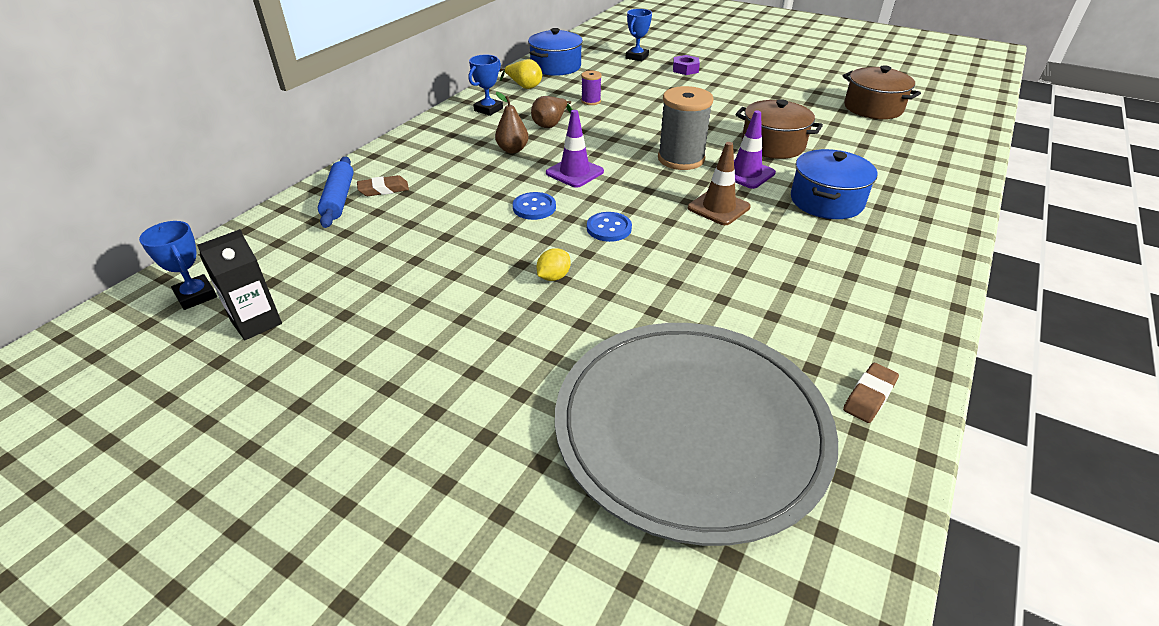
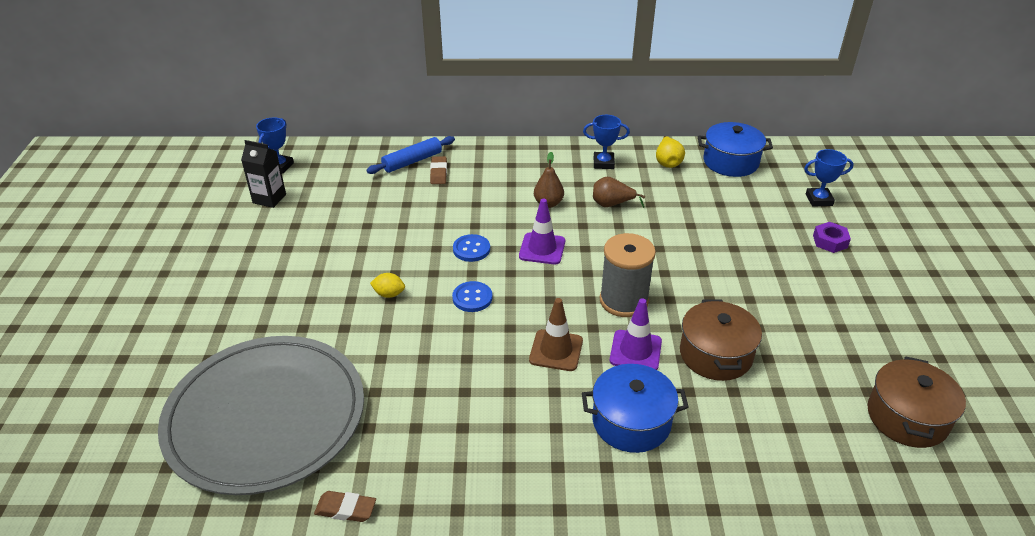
camera: 60 degrees right, 0 degrees up
brown eraser [357,175,409,196] -> brown eraser turned 45 degrees clockwise [430,156,447,184]
purple spool [581,71,602,105] -> none

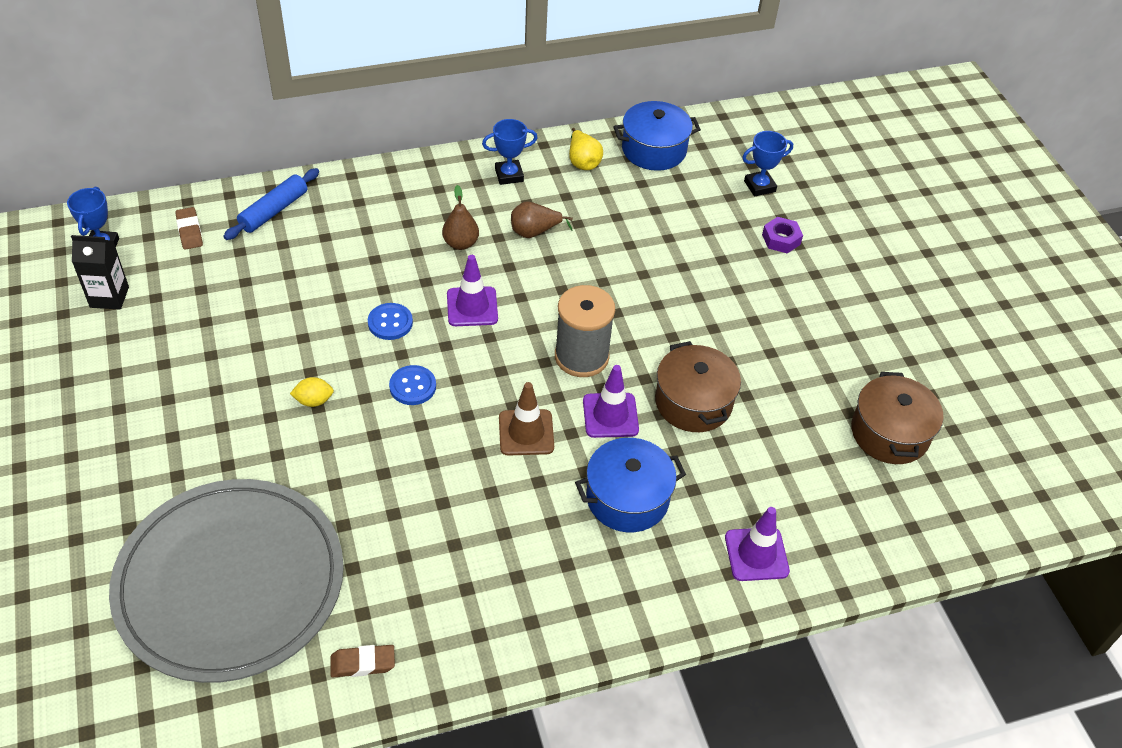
camera: 20 degrees left, 10 degrees up
brown eraser [430,156,447,184] -> brown eraser moved to [175,207,203,250]
none -> purple traffic cone [725,507,790,581]

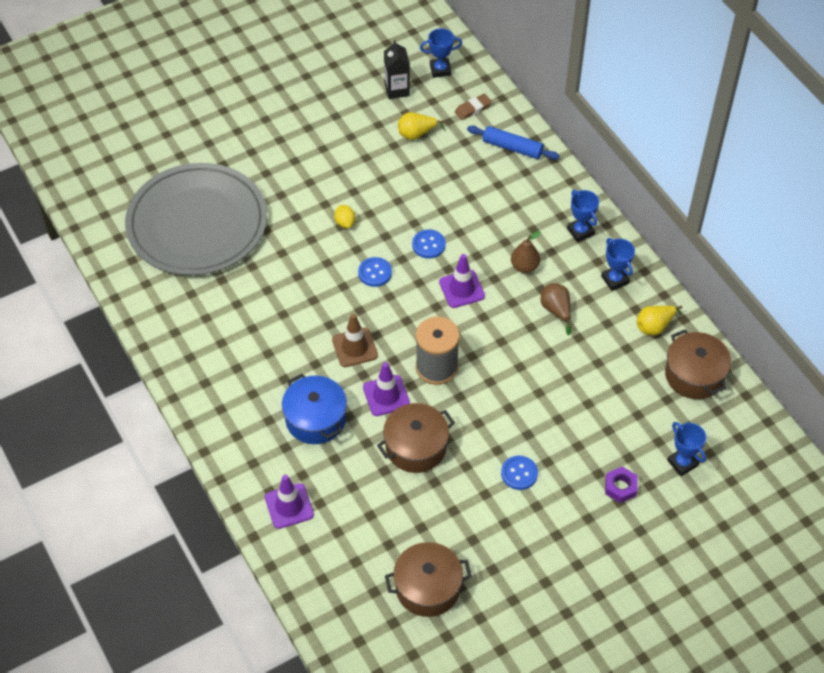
camera: 80 degrees right, 5 degrees up
brown eraser [330,645,395,677] -> none
blue pot [613,101,701,171] -> brown pot [665,329,731,399]
none -> yellow pear [398,112,445,140]
none -> blue button [501,456,538,490]
none -> blue trophy [567,190,599,242]

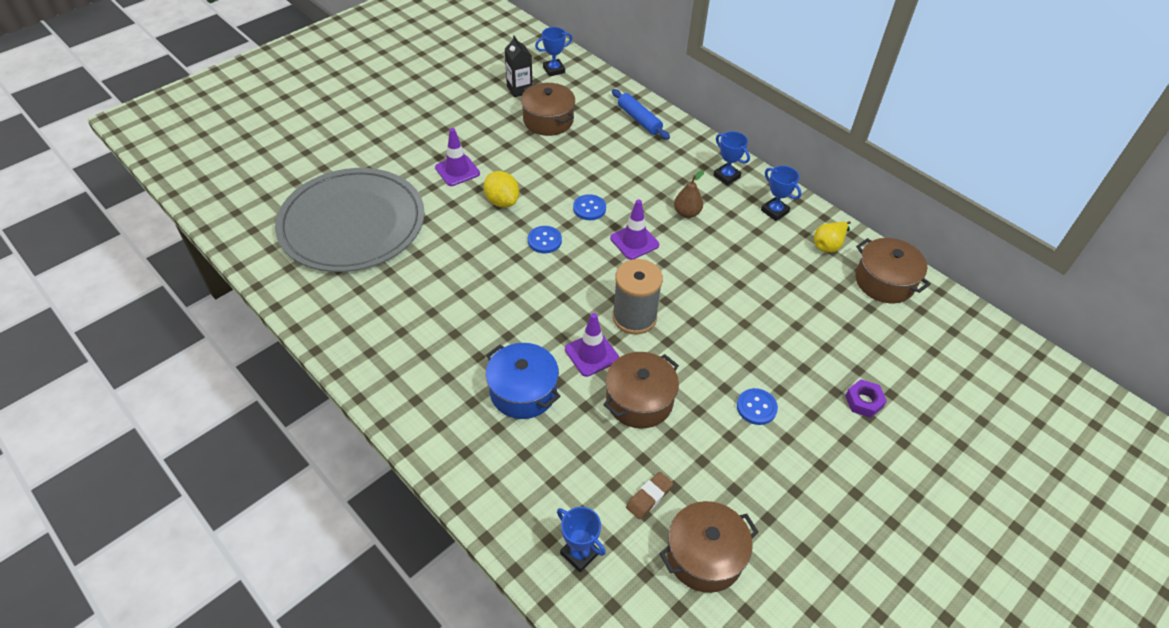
camera: 15 degrees left, 5 degrees down
purple traffic cone [265,475,314,529] -> purple traffic cone moved to [435,128,480,186]
brown traffic cone [332,313,378,367] -> none
yellow lemon [334,205,355,228] -> yellow lemon [484,171,519,208], size x1.64
yellow pear [398,112,445,140] -> brown pot [521,83,575,136]
brown eraser [455,94,492,120] -> brown eraser moved to [626,472,673,520]
blue rolling pin [467,126,560,160] -> blue rolling pin turned 45 degrees clockwise [612,89,670,140]
brown pear [540,283,572,335] -> none
blue trophy [667,422,706,476] -> blue trophy moved to [557,507,606,572]

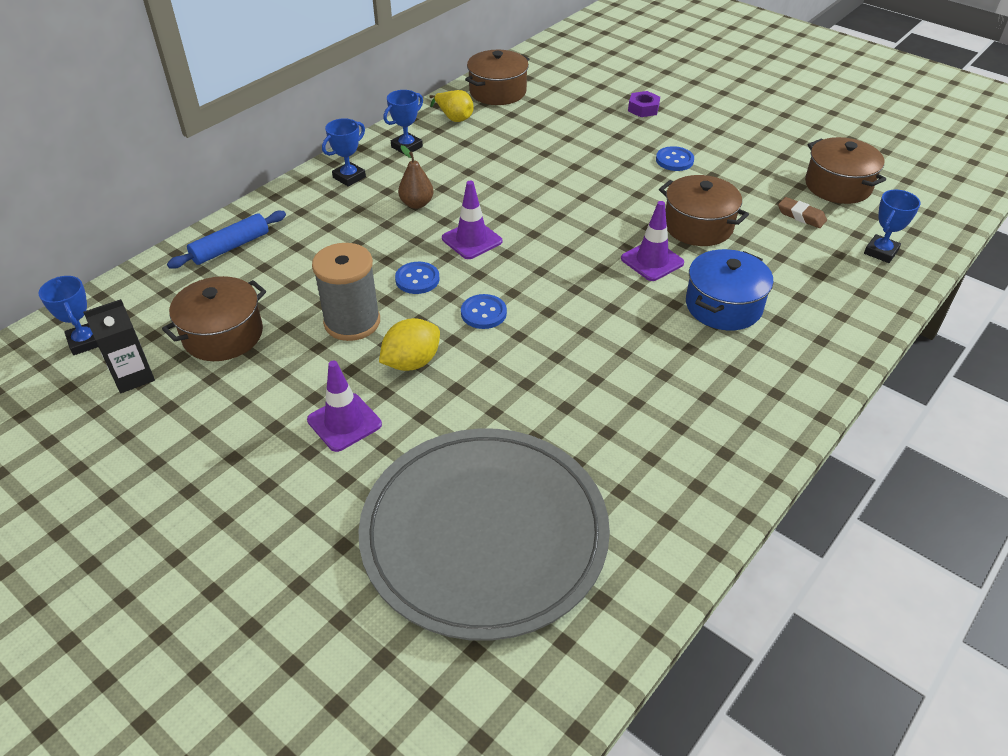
camera: 95 degrees left, 5 degrees down
grey spool [612,259,663,334] -> grey spool moved to [312,243,380,341]

